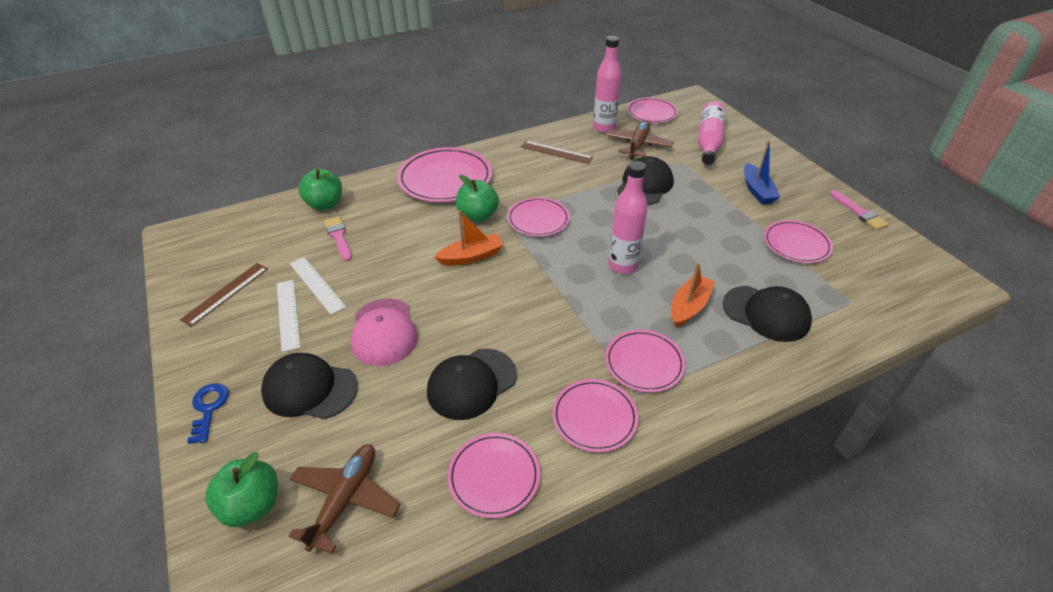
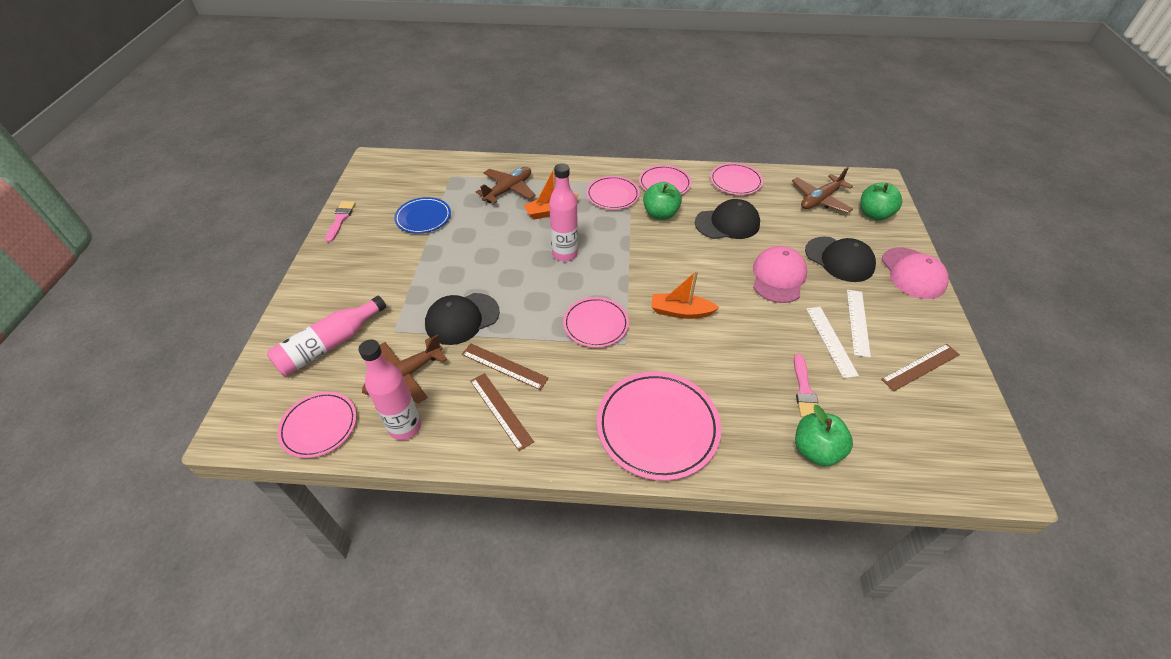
camera: 150 degrees left, 5 degrees up
blue key [187,383,229,444] -> pink cap [881,247,949,299]
green apple [456,175,499,222] -> green apple moved to [643,182,682,220]
black cap [723,286,812,342] -> brown plane [476,167,536,204]
blue boat [744,140,780,204] -> none
pink plate [764,220,833,263] -> blue plate [394,197,451,234]
none -> brown ruler [462,343,549,390]

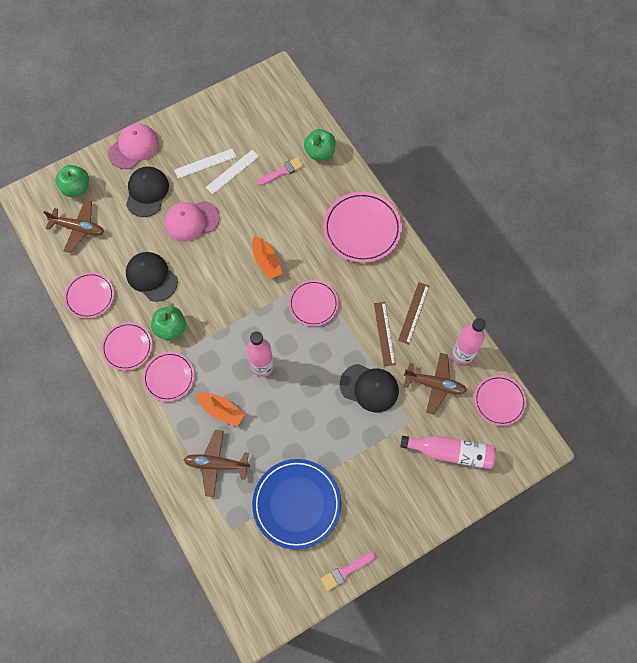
camera: 125 degrees left, 20 degrees up
blue plate [394,197,451,234] -> blue plate [252,459,341,550], size x1.63
brown ruler [881,344,960,391] -> none

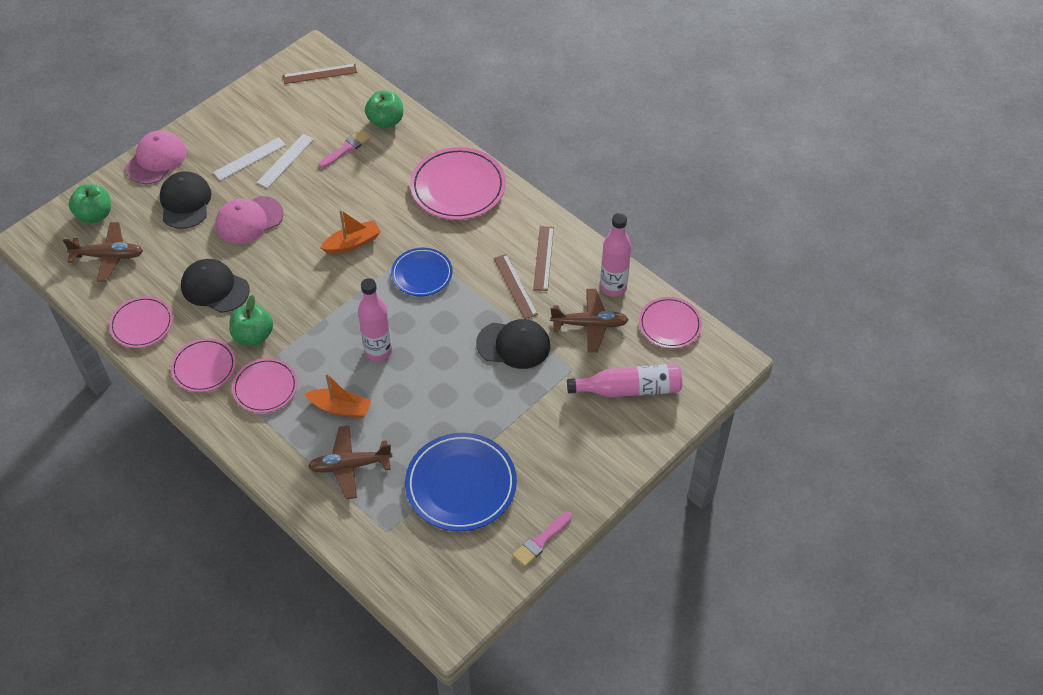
camera: 15 degrees left, 15 degrees down
orange boat [252,236,282,279] -> orange boat turned 75 degrees counterclockwise [320,210,381,254]
pink plate [289,280,339,326] -> blue plate [391,248,452,296]
none -> brown ruler [283,64,357,84]

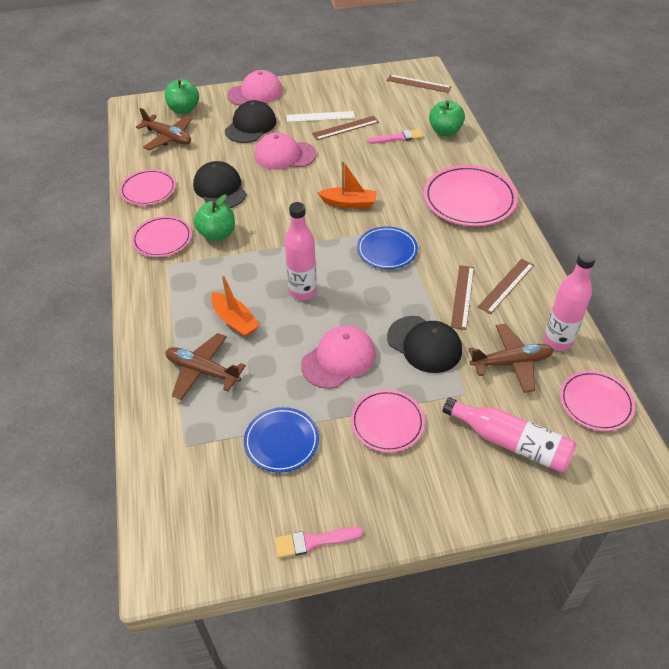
camera: 35 degrees right, 5 degrees down
pink plate [232,358,298,413] -> pink plate moved to [351,389,425,452]
white ruler [257,134,314,188] -> brown ruler [312,116,379,140]
blue plate [405,433,517,531] -> blue plate [244,407,319,473], size x0.61
brown plane [550,289,629,353] -> brown plane turned 45 degrees counterclockwise [469,324,553,393]
none -> pink cap [301,325,376,389]

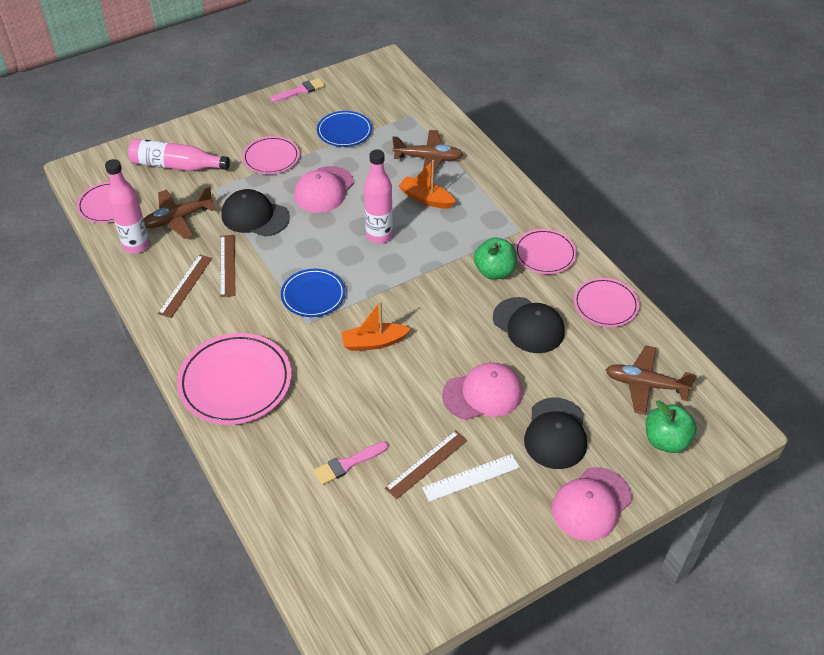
camera: 160 degrees right, 0 degrees up
brown ruler [387,74,452,93] -> none
green apple [429,100,465,136] -> none

